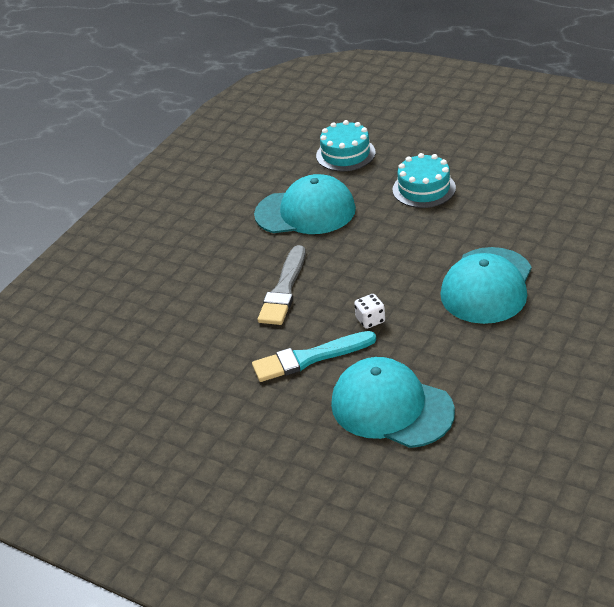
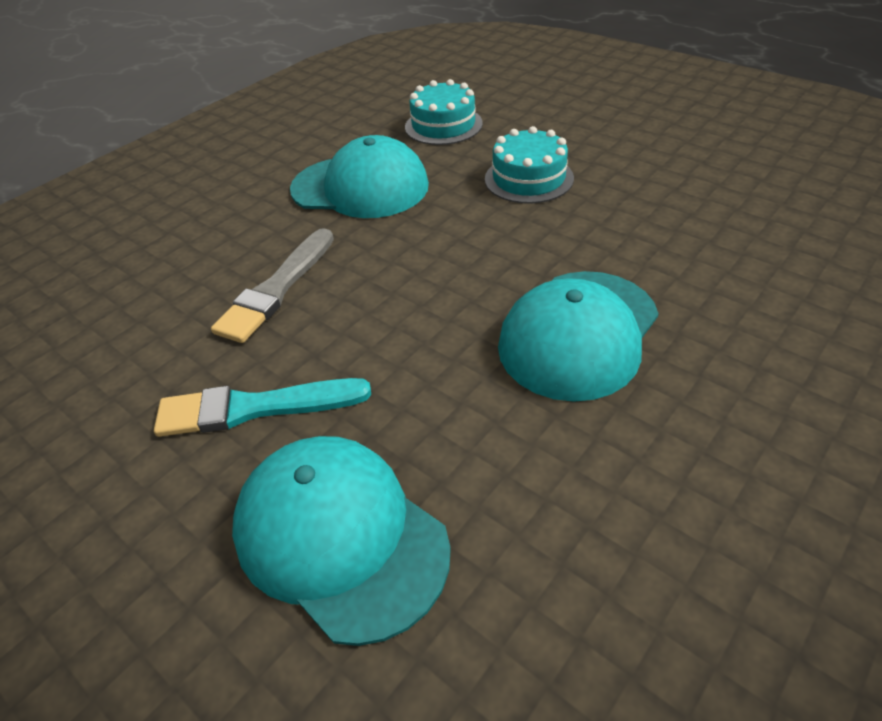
camera: 10 degrees right, 5 degrees up
white dice [354,294,385,329] -> none

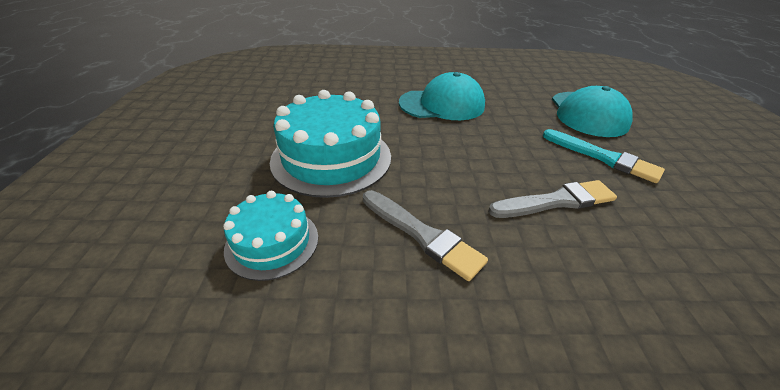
camera: 135 degrees left, 5 degrees down
turquoise cap [290,135,429,218] -> grey brush [363,190,488,281]
turquoise cake [485,126,574,204] -> turquoise cake [270,90,391,198], size x1.74

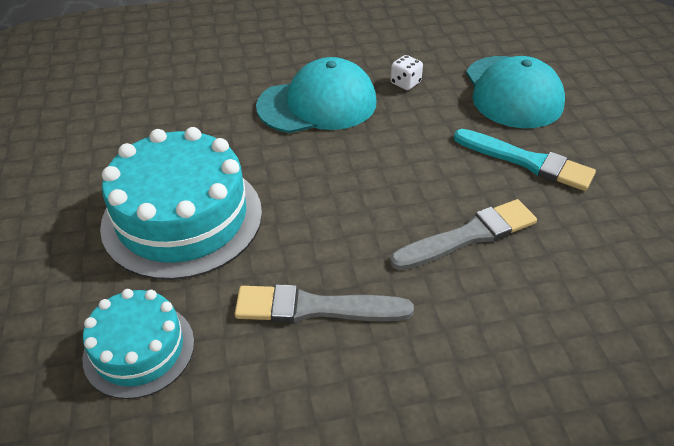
camera: 10 degrees left, 5 degrees up
grey brush [363,190,488,281] -> grey brush turned 150 degrees clockwise [234,284,414,323]
none -> white dice [391,55,423,90]

